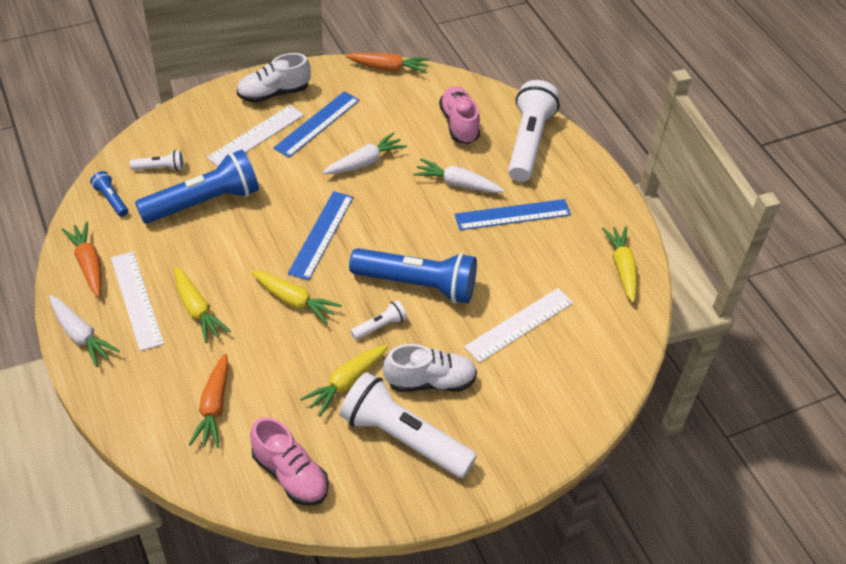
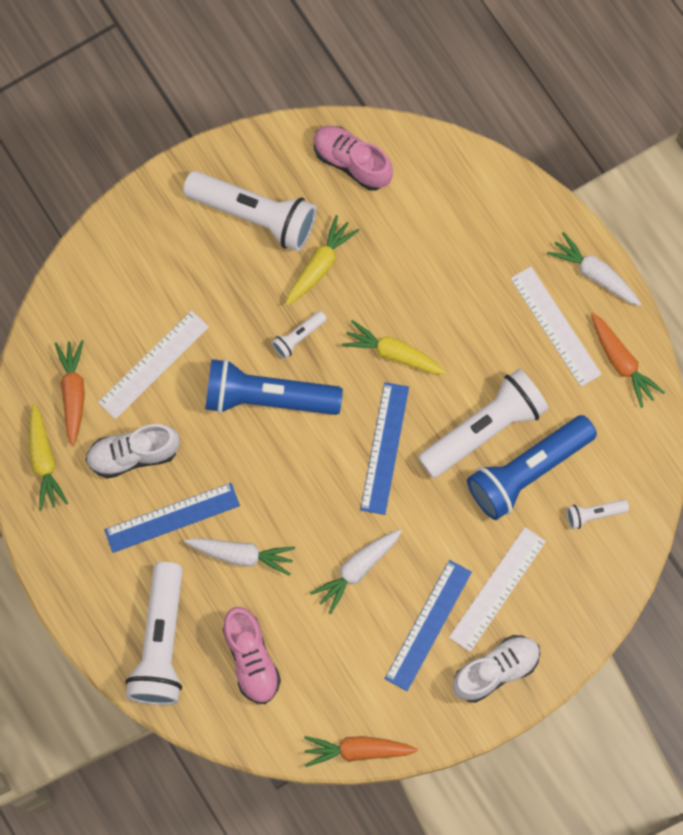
camera: 175 degrees right, 25 degrees up
blue flashlight [90,171,128,217] -> none
yellow carrot [174,266,231,343] -> none
orange carrot [189,354,229,448] -> orange carrot moved to [55,340,85,446]
white shoe [383,344,477,392] -> white shoe moved to [86,424,180,478]
none -> white flashlight [418,369,549,478]

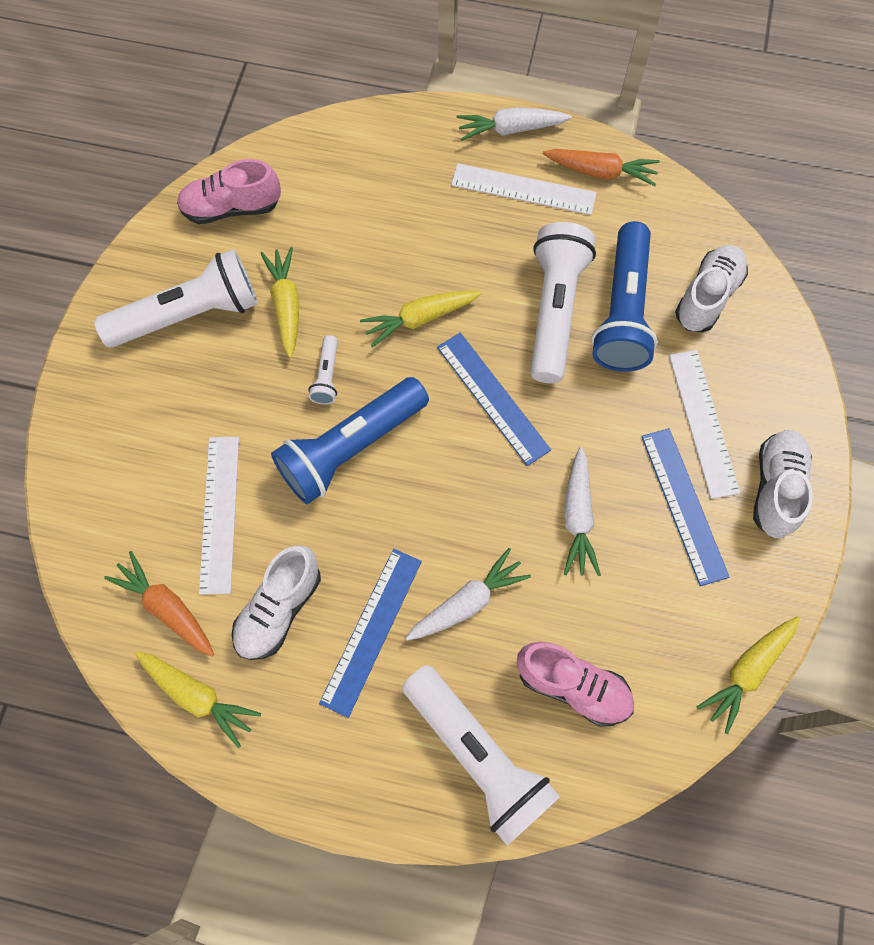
camera: 45 degrees left, 5 degrees down
orange carrot [304,736,418,767] -> yellow carrot [696,617,800,734]
white flashlight [566,500,629,529] -> white shoe [675,245,748,332]

